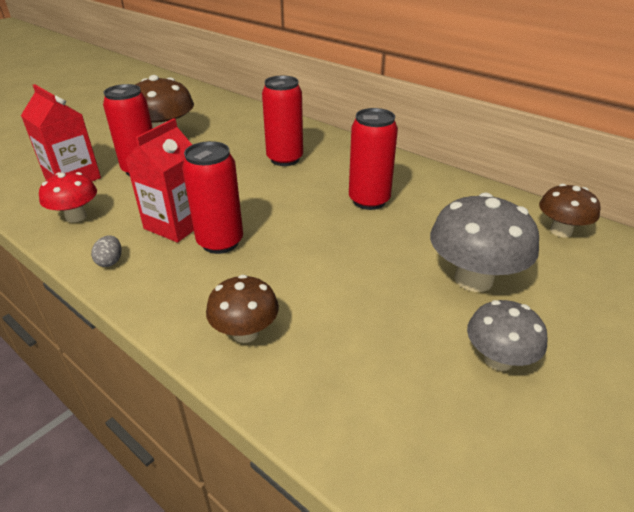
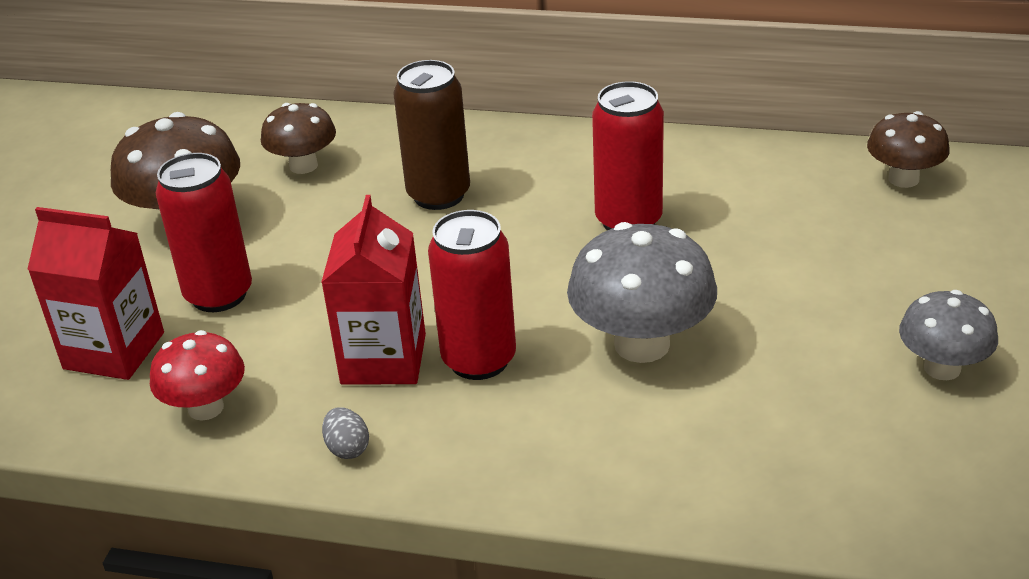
camera: 25 degrees left, 0 degrees up
brown mushroom [206,275,279,343] -> brown mushroom moved to [261,103,336,174]
red can [262,75,303,166] -> brown can [393,60,470,210]
grey mushroom [430,193,539,292] -> grey mushroom moved to [567,222,717,363]

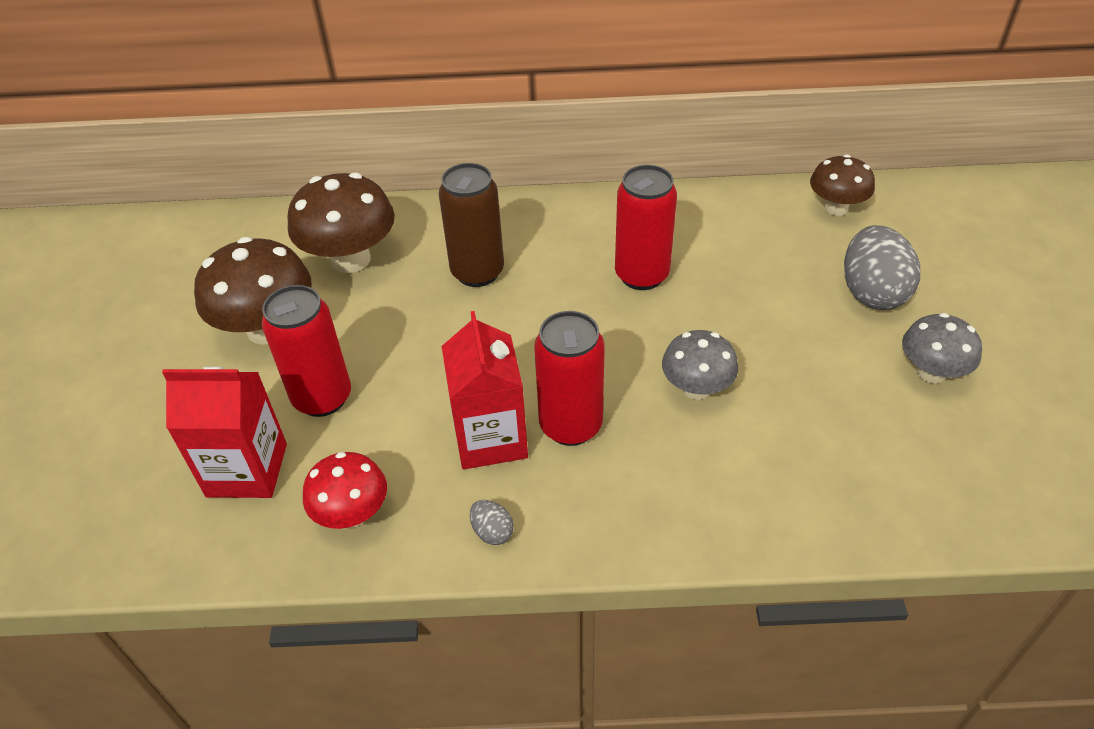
camera: 15 degrees left, 10 degrees up
brown mushroom [261,103,336,174] -> brown mushroom [287,172,395,273], size x1.61
grey mushroom [567,222,717,363] -> grey mushroom [662,330,738,400], size x0.62
none -> grey egg [844,225,920,310]

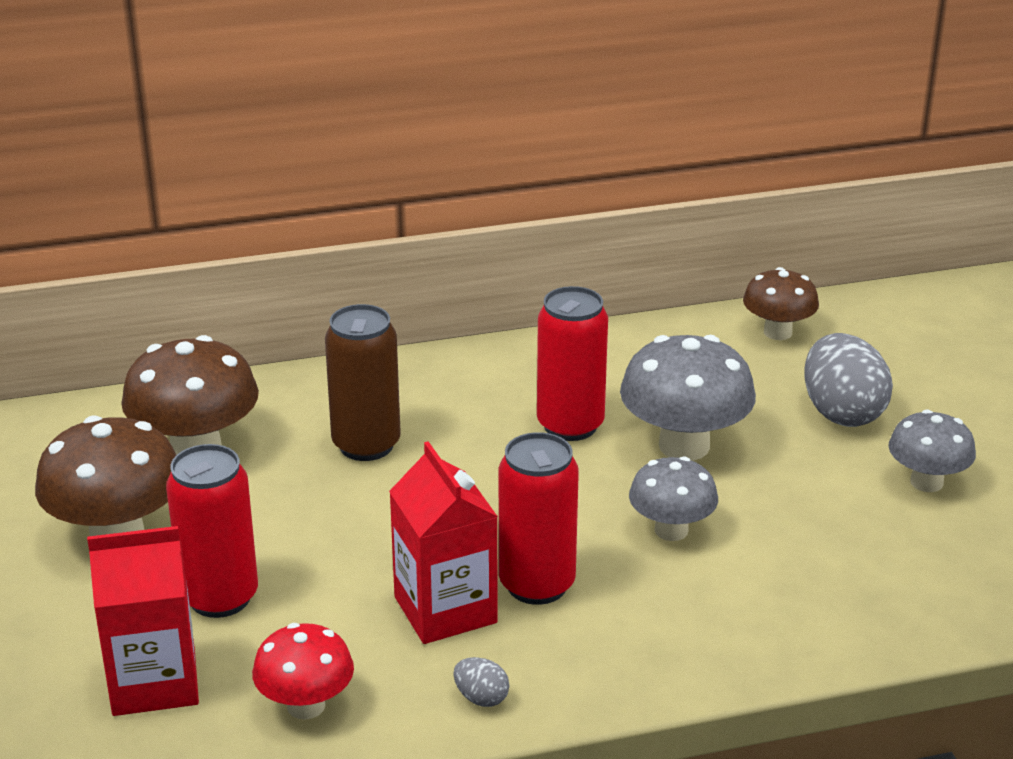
camera: 15 degrees left, 15 degrees down
none -> grey mushroom [620,335,756,461]

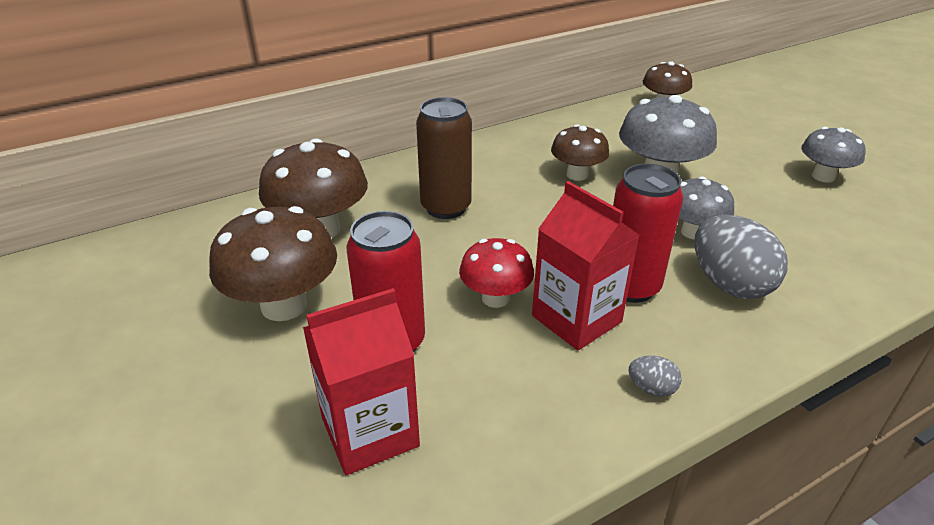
camera: 15 degrees left, 5 degrees up
red mushroom [252,623,354,720] -> red mushroom moved to [459,238,534,308]
red can [537,286,608,441] -> brown mushroom [551,124,610,181]
grey egg [804,333,893,427] -> grey egg moved to [694,215,788,299]

